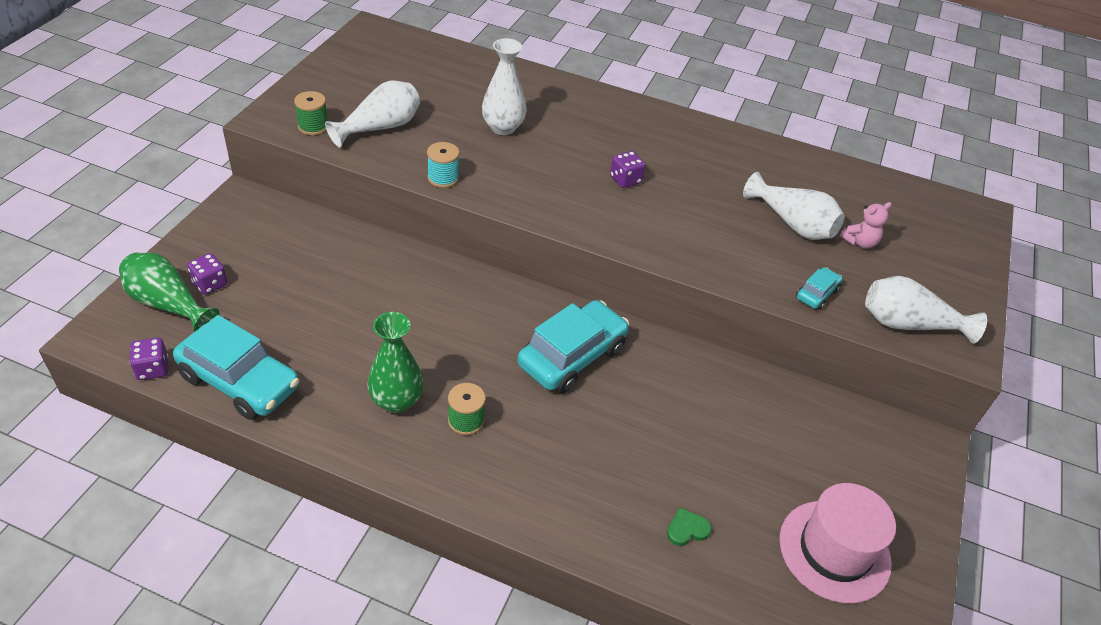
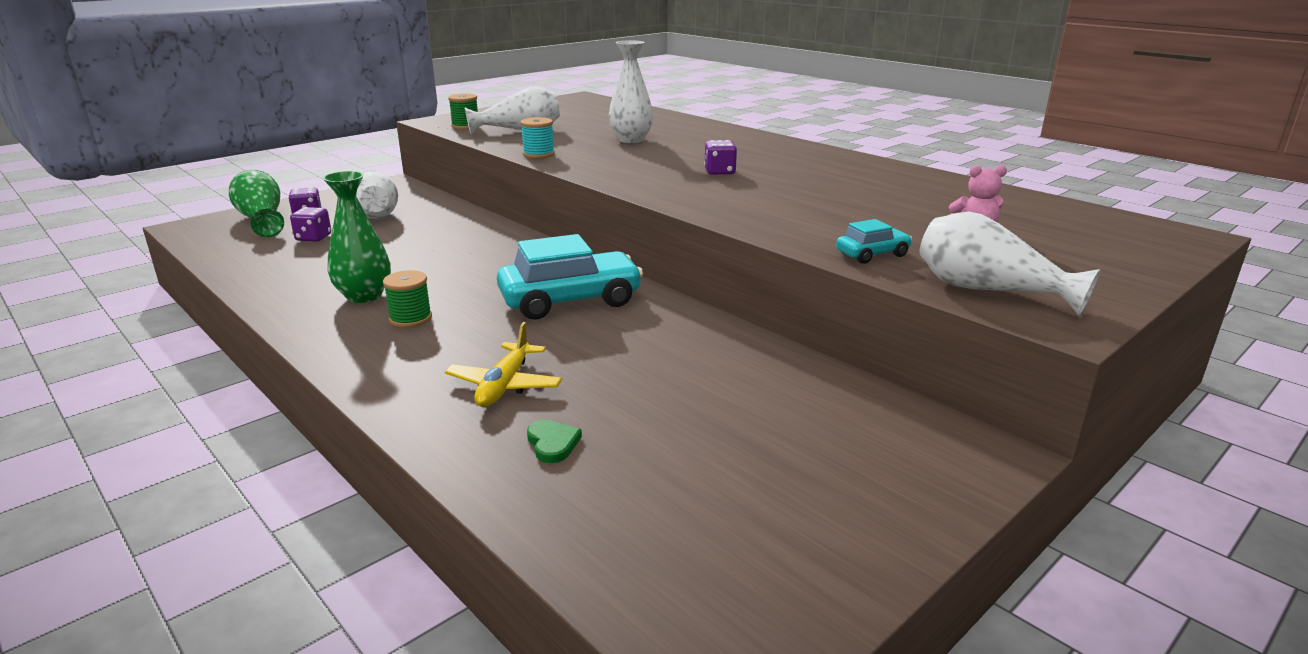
camera: 30 degrees right, 20 degrees down
purple dice [130,338,168,380] -> purple dice moved to [290,207,331,242]
turquoise car [173,315,299,420] -> none
green heart [667,508,712,546] -> green heart turned 60 degrees clockwise [527,420,582,463]
white vase [743,172,845,240] -> white vase moved to [356,170,398,219]
pink hat [780,483,896,603] -> none
none -> yellow plane [445,322,562,407]

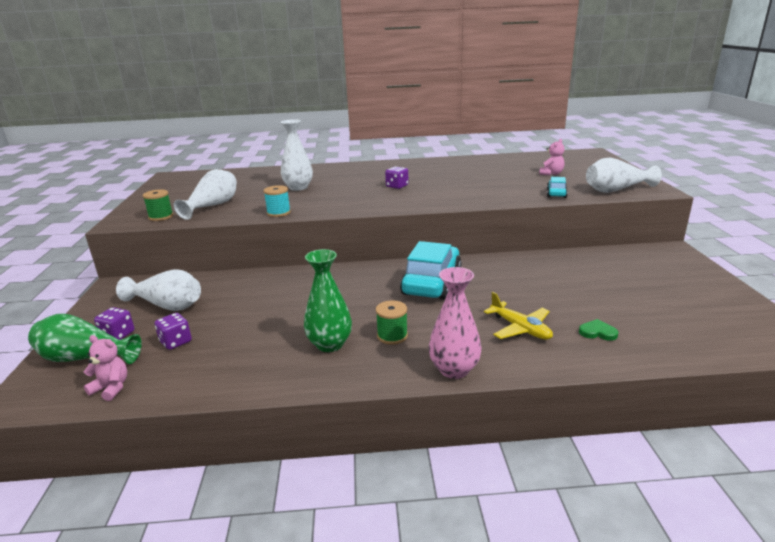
camera: 50 degrees left, 0 degrees up
none -> pink teddy bear [84,335,127,401]
none -> pink vase [429,267,481,379]

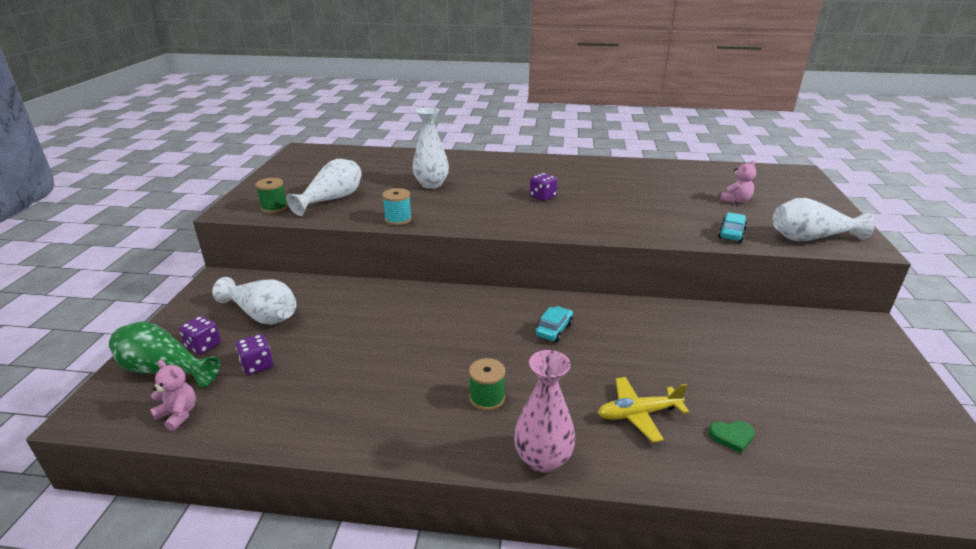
camera: 10 degrees right, 5 degrees up
green vase [304,249,352,352] -> none
turquoise car [400,241,462,300] -> turquoise car [535,306,573,342], size x0.47
yellow plane [484,292,553,340] -> yellow plane turned 105 degrees clockwise [598,377,689,442]
green heart [579,319,618,341] -> green heart turned 150 degrees clockwise [708,421,755,453]

